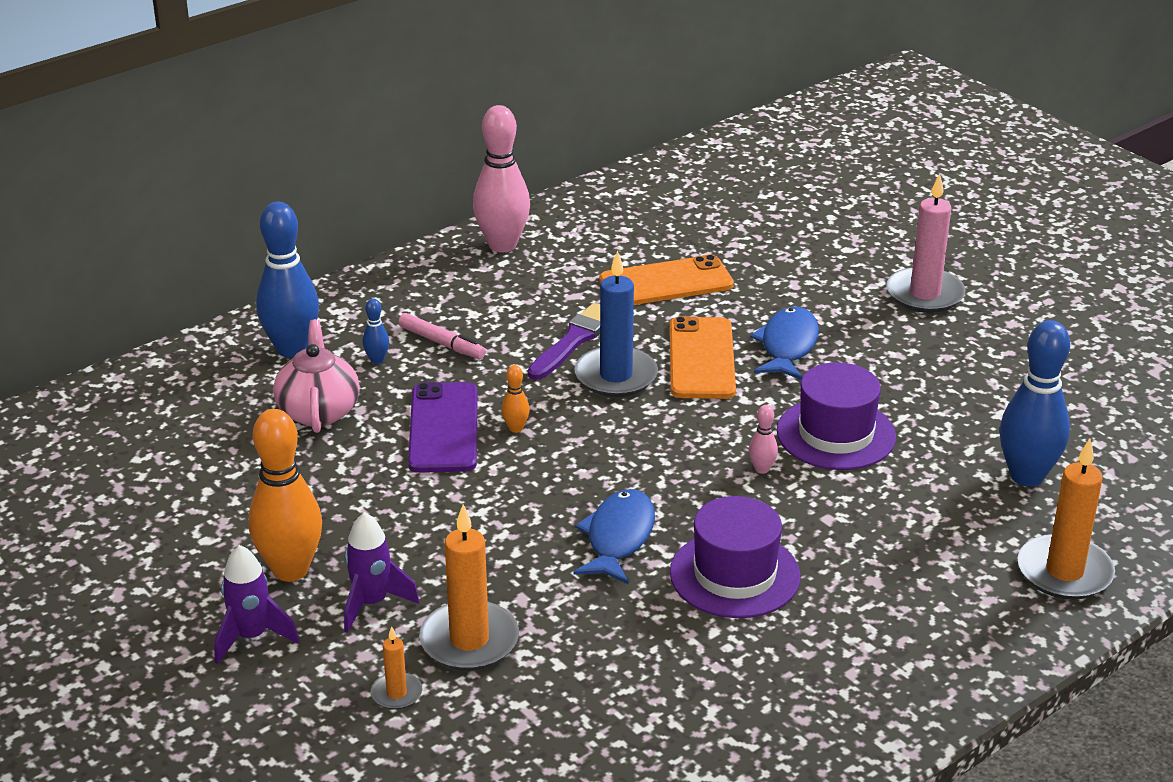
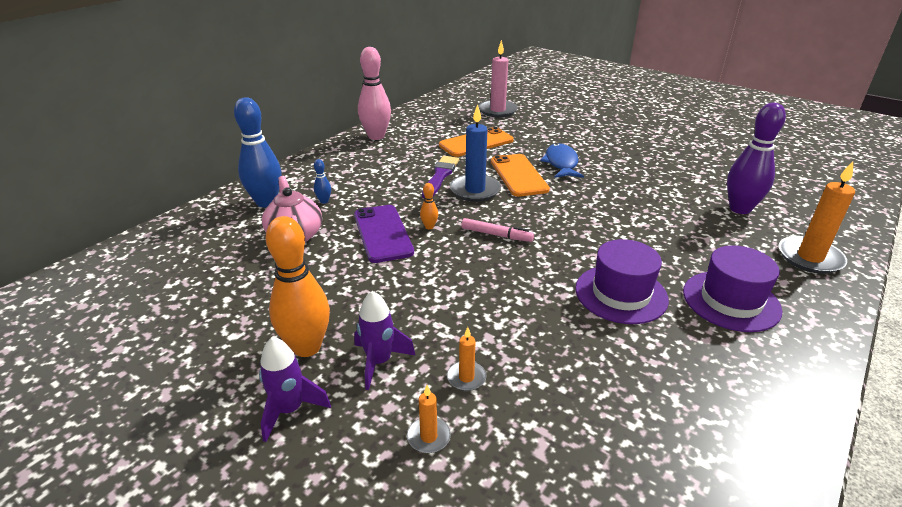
camera: 15 degrees left, 0 degrees up
pink marker [398,313,486,359] -> pink marker moved to [462,218,534,242]
orange candle [419,504,519,671] -> orange candle [447,327,486,391], size x0.50
blue fish [573,489,655,584] -> none
pink bowling pin [749,405,778,474] -> none
purple hat [777,362,896,470] -> purple hat moved to [683,245,782,332]
pink candle [886,173,966,313] -> pink candle moved to [478,40,518,117]
blue bowling pin [1000,320,1070,486] -> purple bowling pin [727,103,786,214]

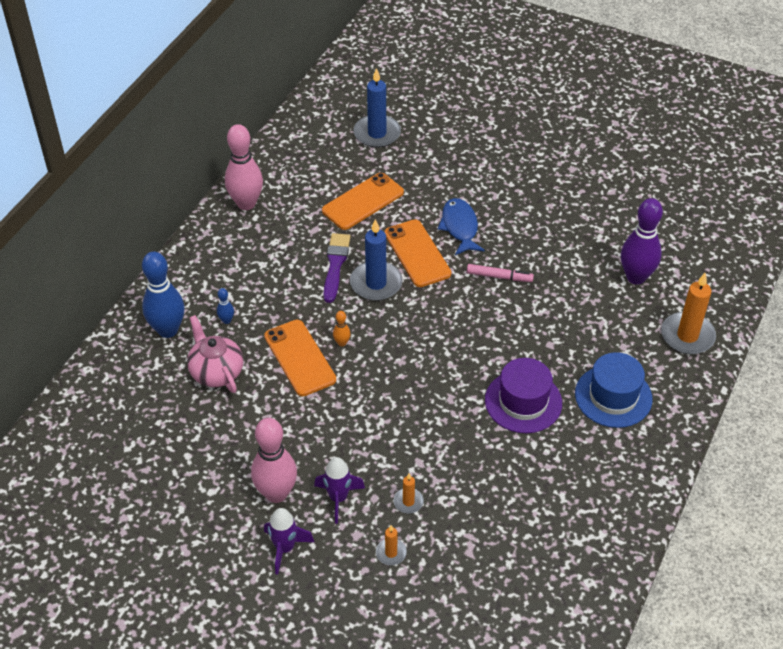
camera: 10 degrees left, 15 degrees up
orange bowling pin [266,216,330,357] -> pink bowling pin [251,418,297,503]
purple phone [354,205,414,263] -> orange phone [264,320,336,396]
pink marker [462,218,534,242] -> pink marker moved to [467,264,534,282]
pink candle [478,40,518,117] -> blue candle [353,68,401,148]
purple hat [683,245,782,332] -> blue hat [575,352,652,428]

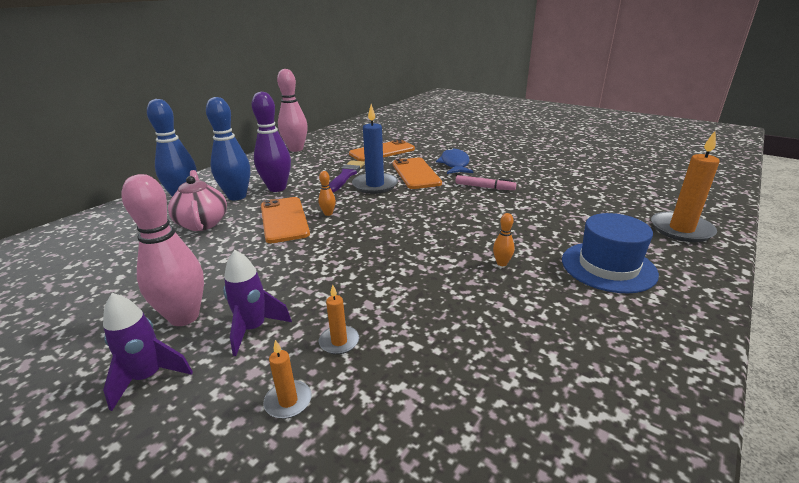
camera: 10 degrees right, 20 degrees down
blue bowling pin [217,288,234,324] -> blue bowling pin [206,97,250,200], size x2.33
blue candle [353,68,401,148] -> none
purple hat [485,358,562,433] -> orange bowling pin [493,213,515,266]
purple bowling pin [621,198,663,285] -> purple bowling pin moved to [252,92,291,192]

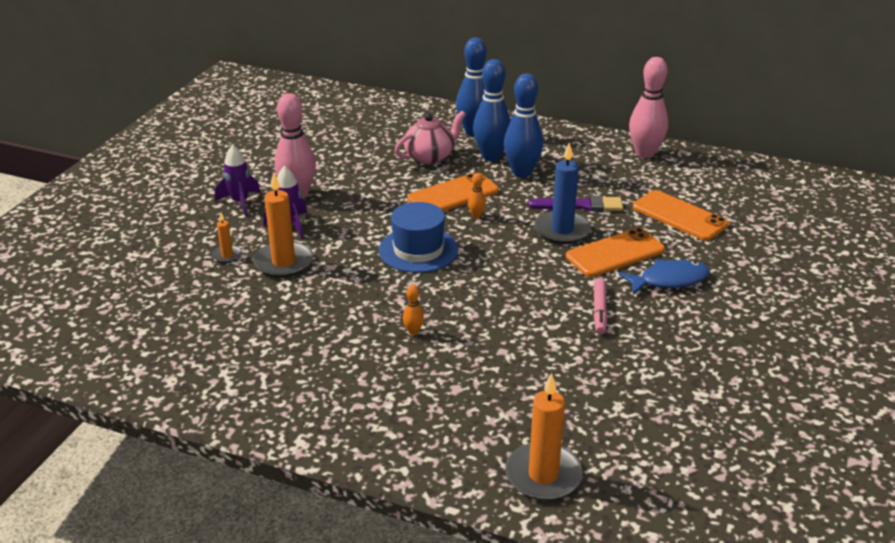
camera: 75 degrees right, 5 degrees up
purple bowling pin [252,92,291,192] -> blue bowling pin [504,73,543,177]
orange candle [319,285,359,355] -> orange candle [253,172,313,278], size x1.99
blue hat [562,213,659,293] -> blue hat moved to [379,202,458,273]

